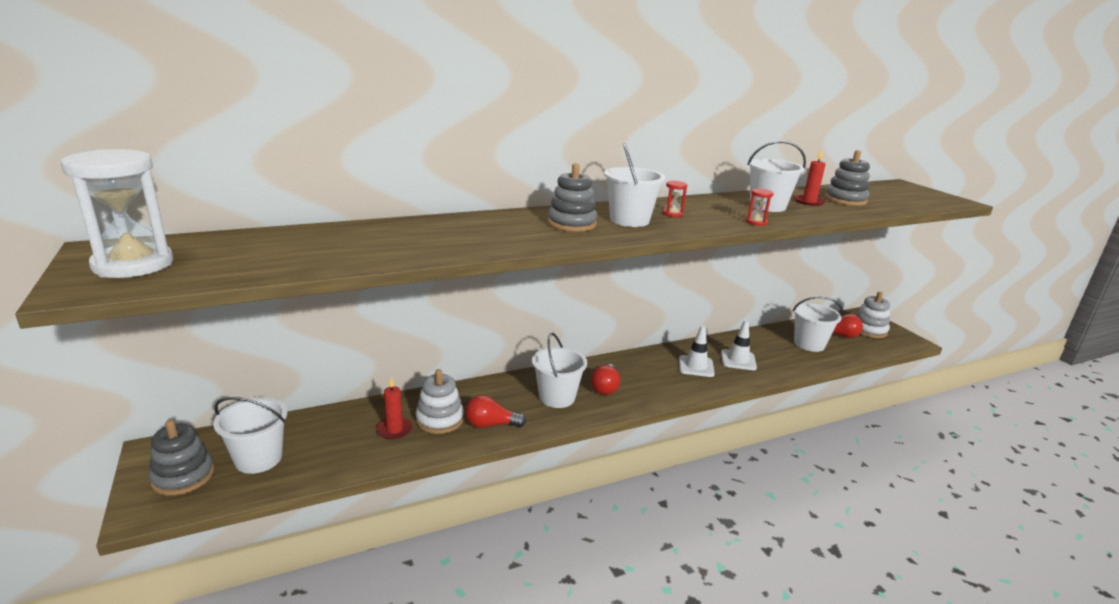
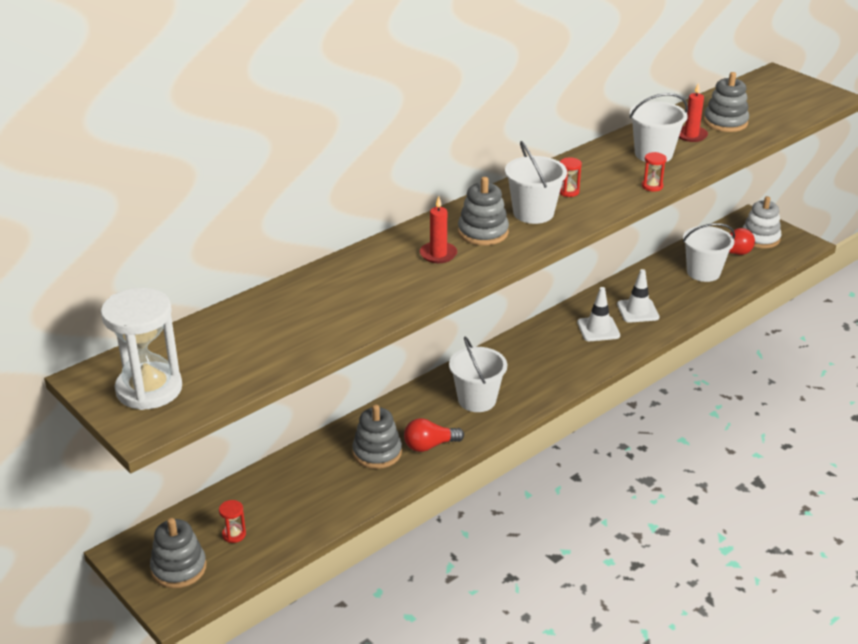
camera: 15 degrees left, 10 degrees up
white bucket [213,397,287,474] -> red hourglass [219,500,246,543]
red candle [376,377,413,440] -> red candle moved to [420,196,457,263]
white stacking toy [416,369,464,434] -> grey stacking toy [352,405,402,469]
red light bulb [591,364,620,395] -> none

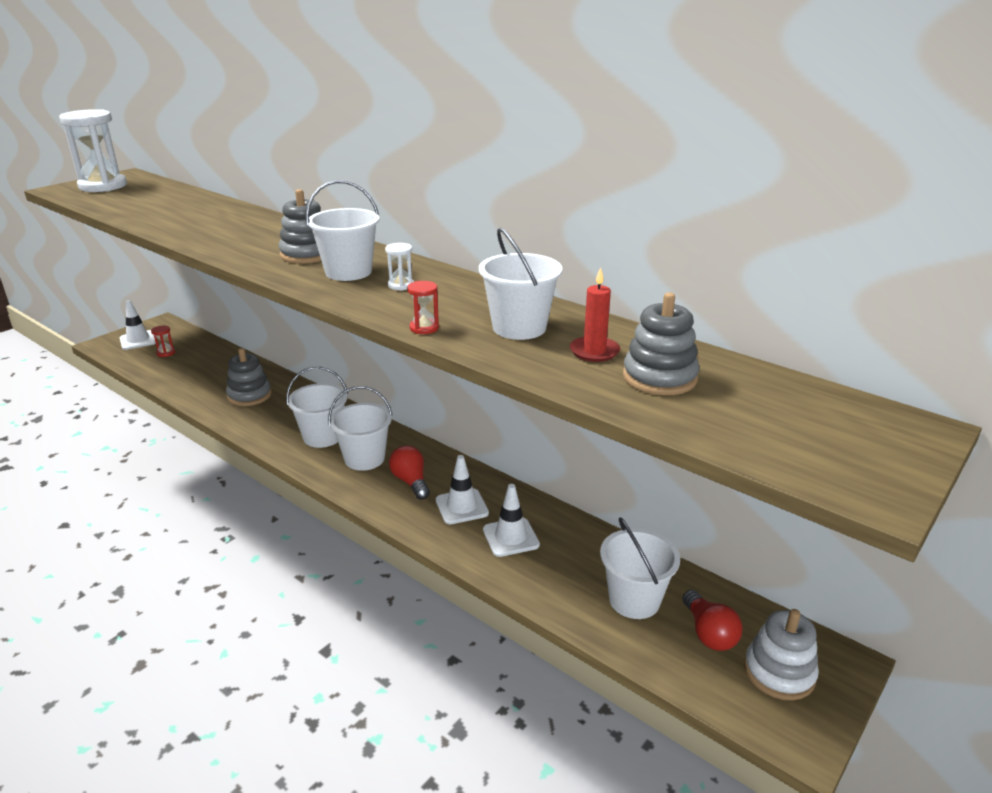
camera: 80 degrees right, 5 degrees down
grey stacking toy [150,518,206,588] -> white traffic cone [120,300,156,350]
red light bulb [404,418,464,452] -> red light bulb moved to [389,445,430,500]
red candle [420,196,457,263] -> none
red hourglass [559,157,582,197] -> white hourglass [385,243,414,291]
none -> white bucket [328,386,392,471]

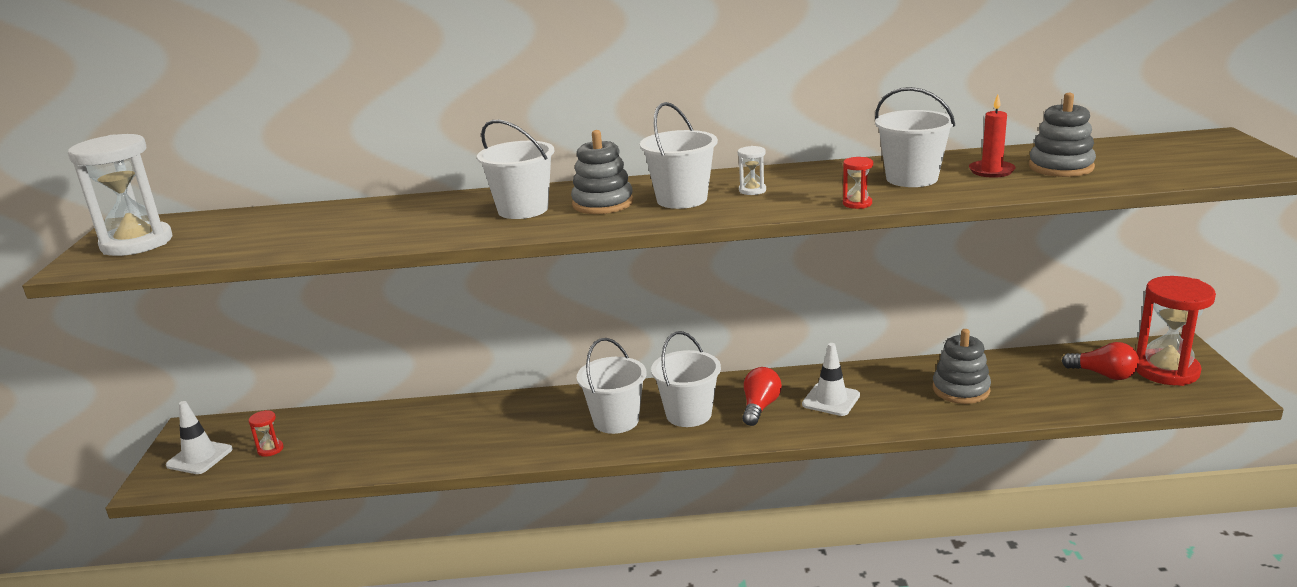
camera: 40 degrees left, 5 degrees down
grey stacking toy [226,348,272,406] -> grey stacking toy moved to [933,329,991,404]
red light bulb [389,445,430,500] -> red light bulb turned 90 degrees clockwise [742,367,782,426]
white traffic cone [483,484,540,557] -> none
white bucket [600,517,680,619] -> white bucket moved to [477,120,554,219]
white stacking toy [744,609,819,701] -> red hourglass [1137,276,1216,386]

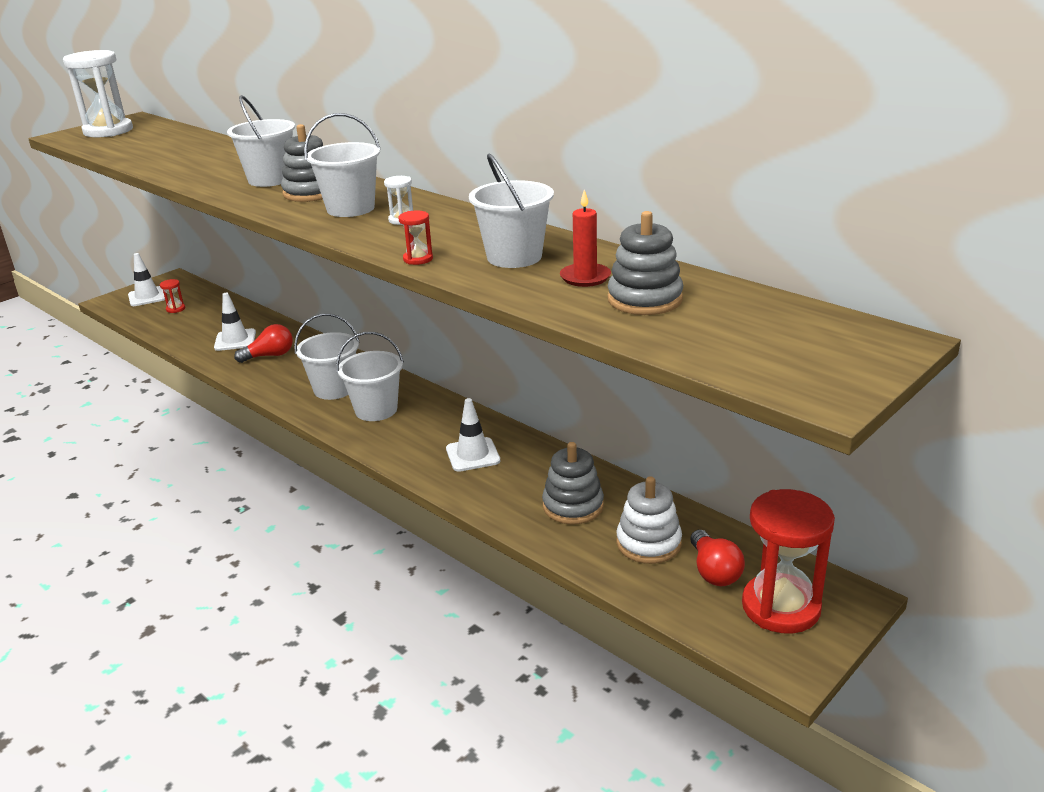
camera: 45 degrees right, 5 degrees up
red light bulb [742,367,782,426] -> red light bulb moved to [234,324,293,363]
none -> white traffic cone [214,293,256,351]
none -> white stacking toy [616,476,682,564]

